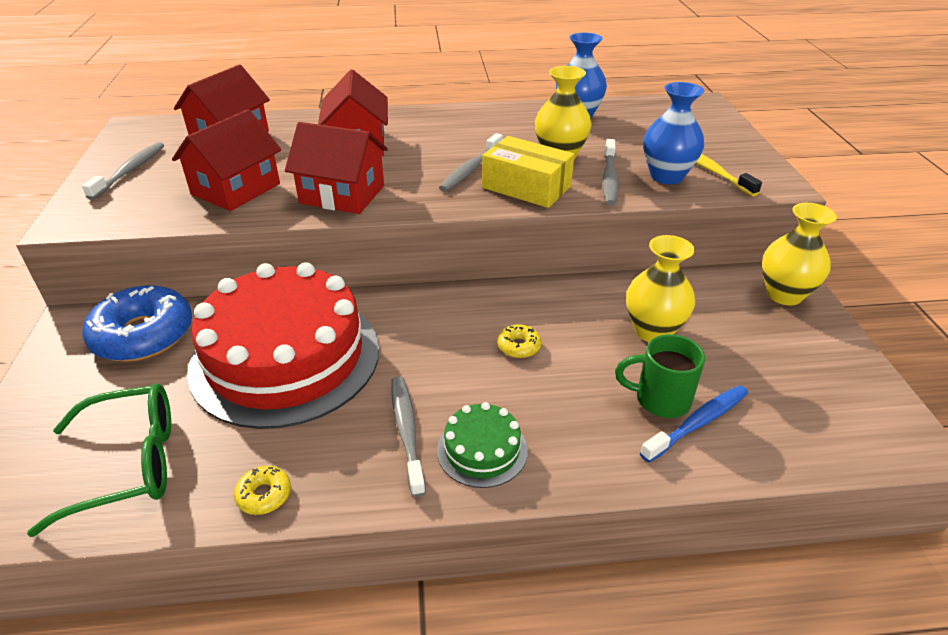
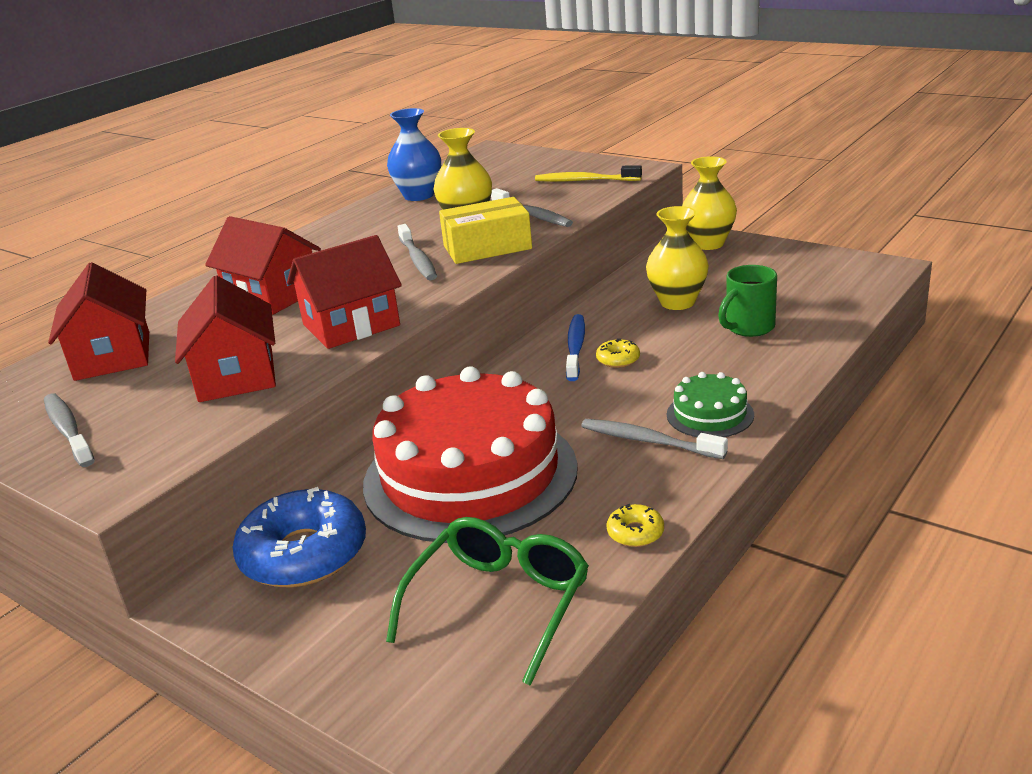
camera: 45 degrees left, 10 degrees down
blue toothbrush [640,385,748,463] -> blue toothbrush moved to [566,314,585,381]
blue vase [643,82,704,184] -> none

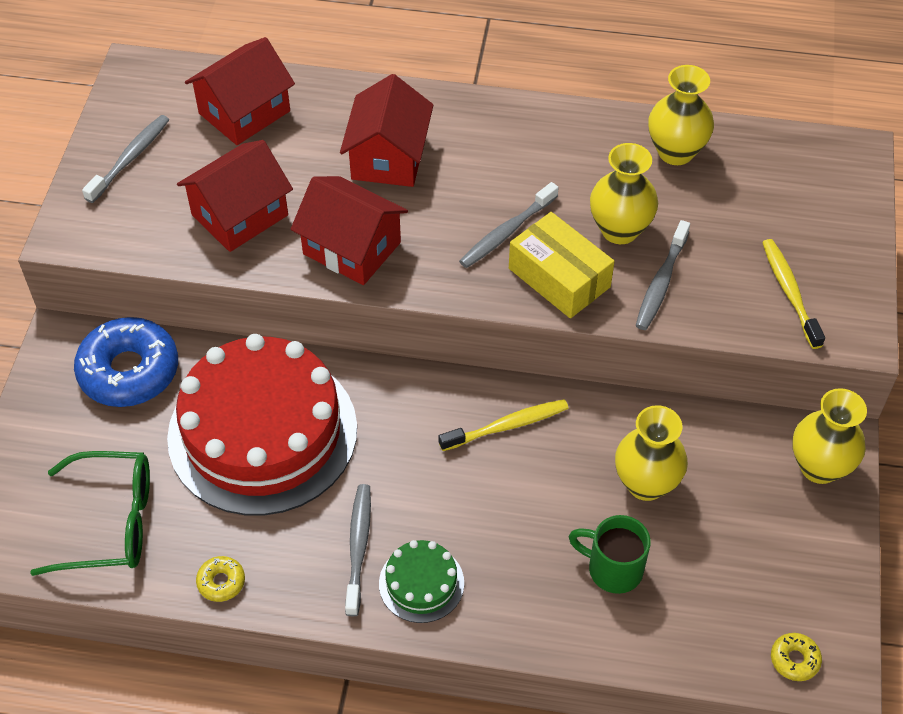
camera: 60 degrees right, 25 degrees up
blue vase [387,108,441,201] -> yellow vase [649,65,714,165]
blue toothbrush [566,314,585,381] -> yellow toothbrush [438,399,569,451]
yellow donut [596,338,640,368] -> yellow donut moved to [771,633,822,681]

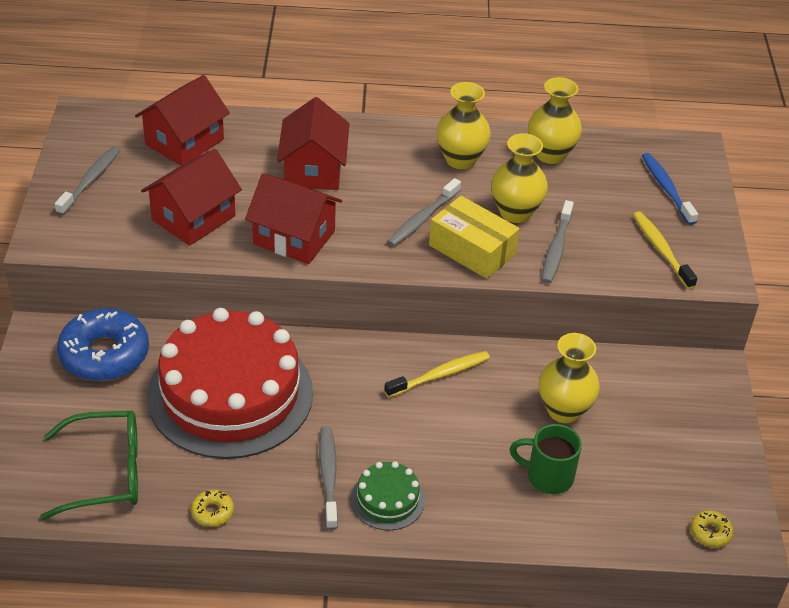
camera: 10 degrees left, 10 degrees down
yellow vase [792,388,867,484] -> yellow vase moved to [436,82,491,169]
none -> blue toothbrush [642,153,698,225]

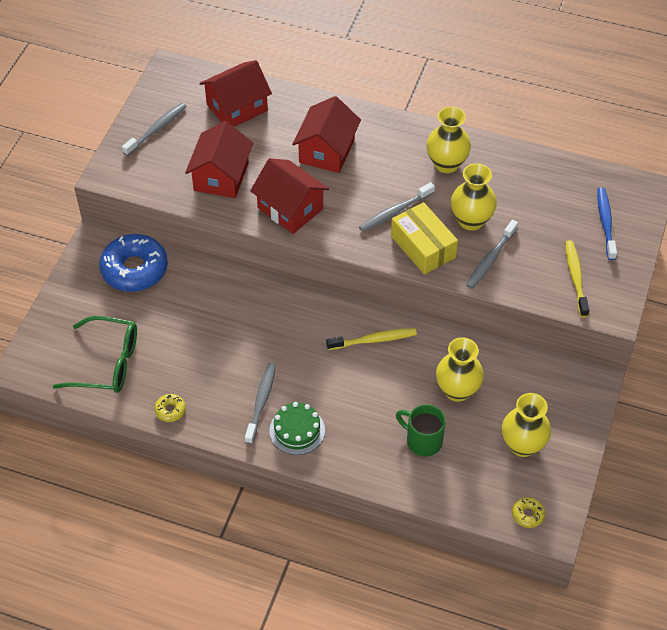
camera: 20 degrees right, 10 degrees up
red house [141,149,242,246] -> red house turned 45 degrees counterclockwise [185,121,253,198]
red cake [147,308,313,459] -> none
yellow vase [528,77,582,164] -> yellow vase moved to [502,393,551,457]

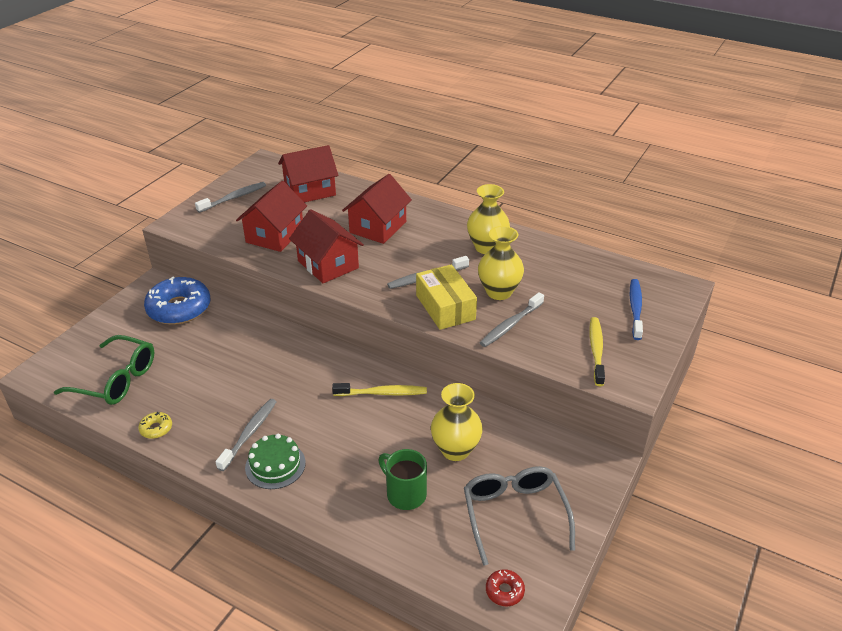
camera: 10 degrees right, 15 degrees down
yellow vase [502,393,551,457] -> grey glasses [464,466,575,566]
yellow donut [512,497,545,528] -> red donut [486,569,525,606]

